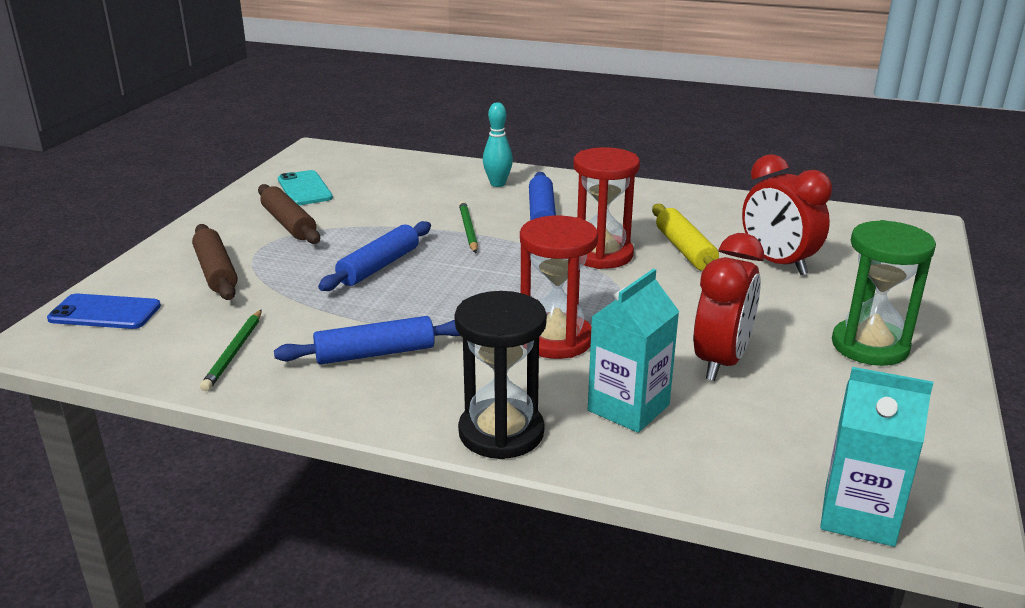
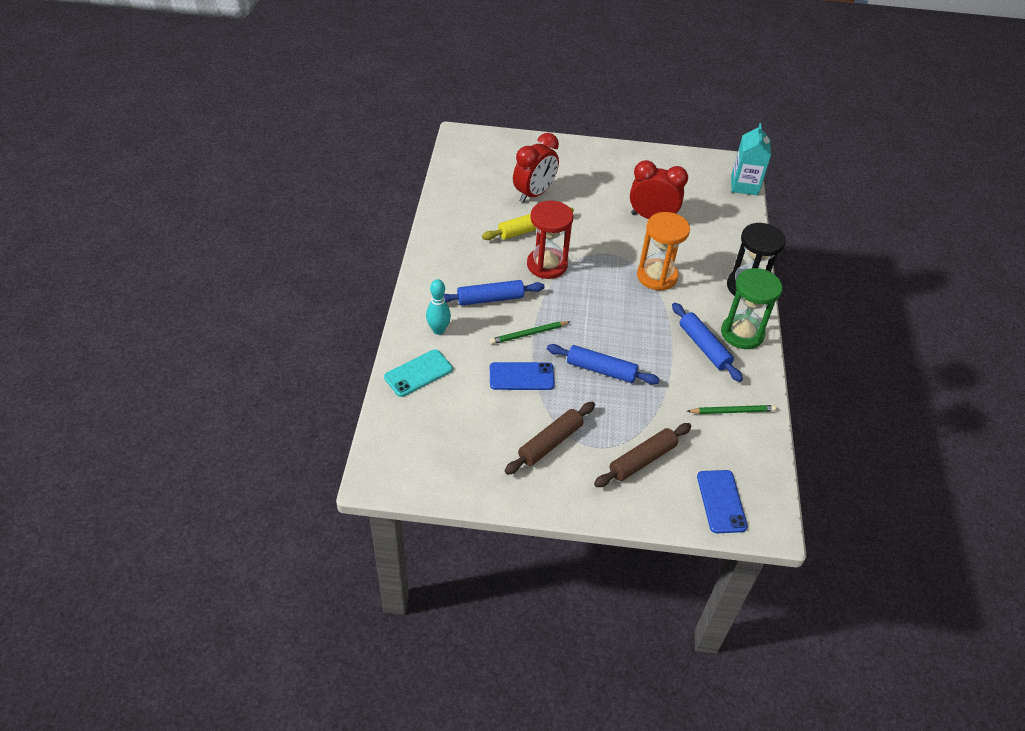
camera: 105 degrees left, 20 degrees up
turquoise phone [278,170,333,205] -> turquoise phone moved to [384,349,453,397]
red hourglass [520,216,598,359] -> orange hourglass [637,212,690,291]
turquoise carton [588,269,679,433] -> none
green hourglass [832,220,936,366] -> green hourglass moved to [721,268,782,349]
none -> blue phone [490,362,555,390]

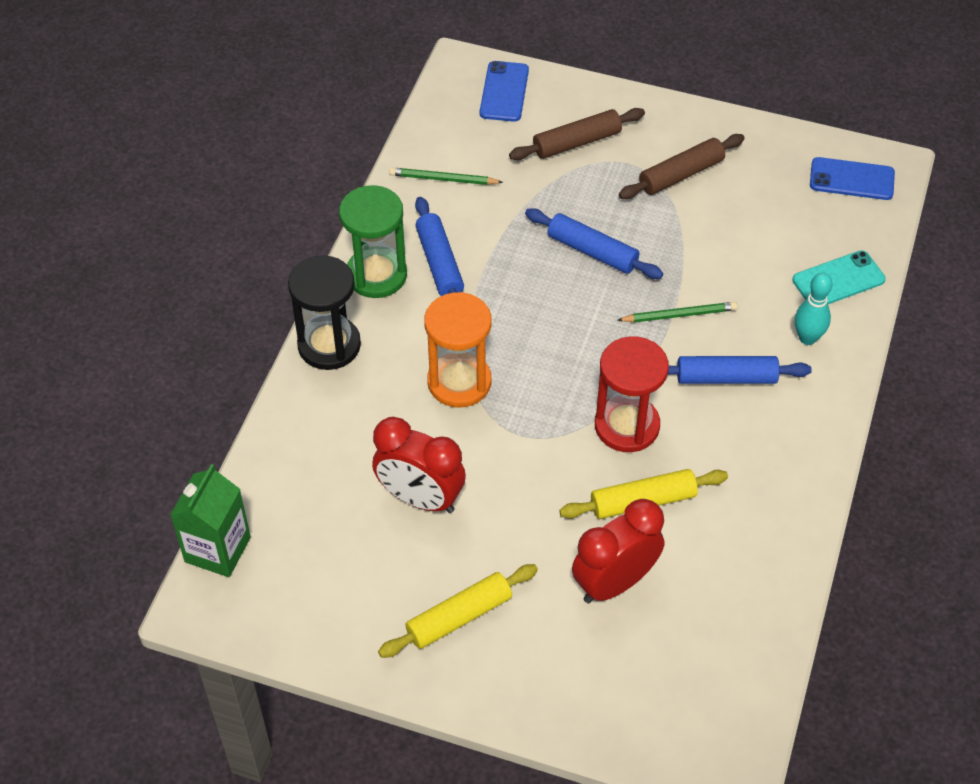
camera: 165 degrees left, 5 degrees up
blue phone [490,362,555,390] -> blue phone moved to [810,157,895,200]
turquoise carton [731,123,771,195] -> green carton [170,464,251,577]
none -> yellow rolling pin [378,564,538,658]

